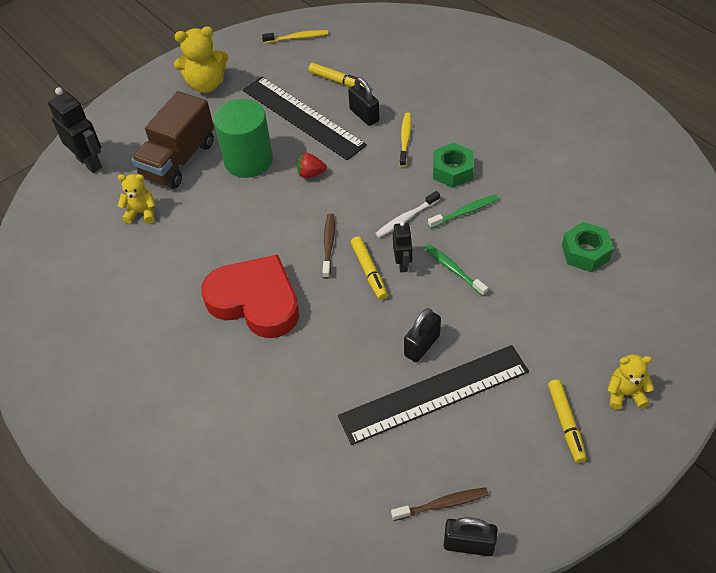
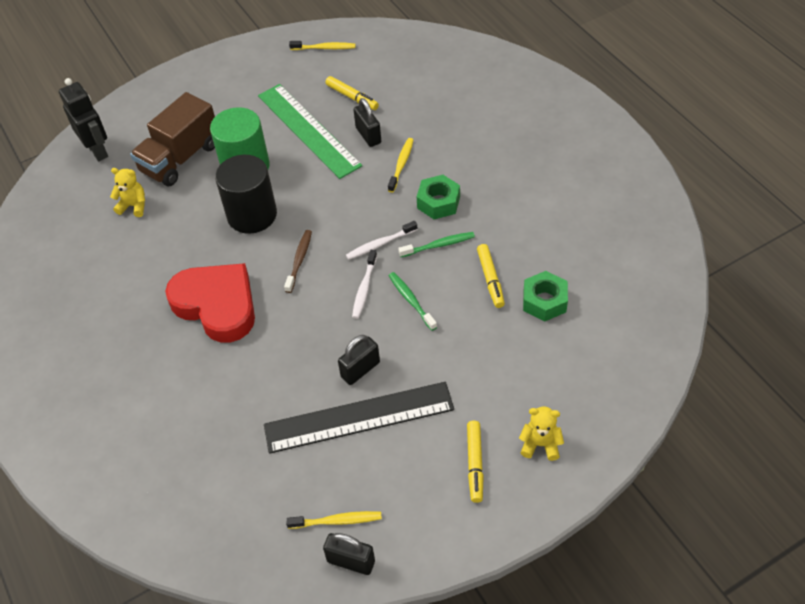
camera: 10 degrees right, 0 degrees up
yellow teddy bear [174,26,228,93] -> none
black ruler [242,76,367,160] -> green ruler [258,84,362,179]
red strawberry [297,153,327,178] -> none
yellow marker [351,236,388,300] -> yellow marker moved to [477,244,505,308]
brown toothbrush [391,487,488,521] -> yellow toothbrush [286,511,382,529]
black robot [393,221,412,272] -> white toothbrush [352,250,377,319]
none -> black cylinder [215,155,277,234]

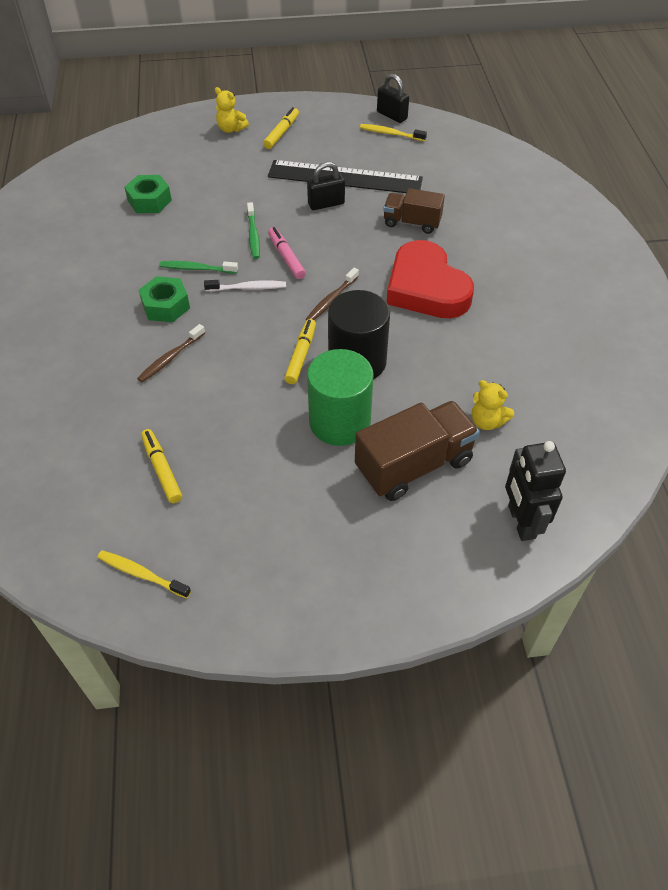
camera: 160 degrees left, 0 degrees up
green ruler [258,84,362,179] -> none
white toothbrush [352,250,377,319] -> pink marker [268,227,306,279]
black padlock [354,98,381,147] -> none
yellow toothbrush [388,138,413,192] -> brown toothbrush [137,324,205,382]
yellow marker [477,244,505,308] -> yellow marker moved to [284,319,316,384]
none -> brown truck [383,188,445,234]

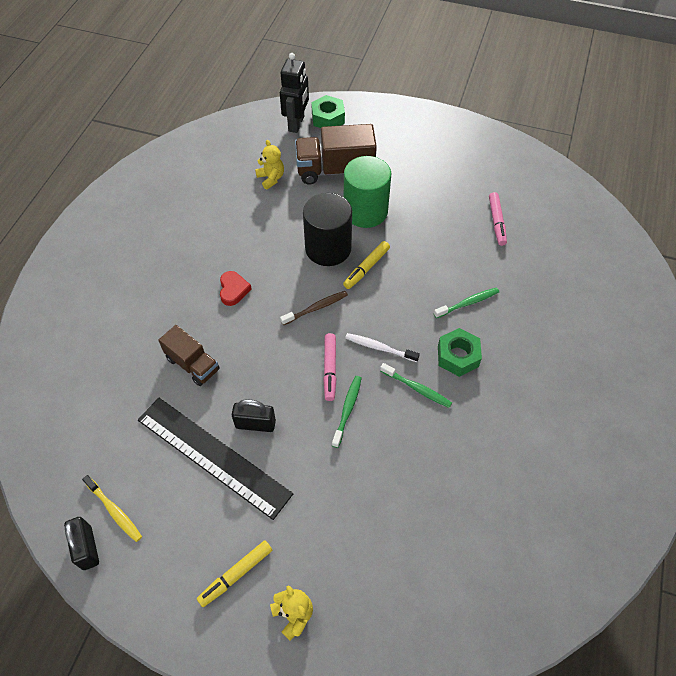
camera: 155 degrees left, 5 degrees up
yellow toothbrush [97,550,191,599] -> none
green nut [124,175,172,213] -> green nut moved to [311,95,345,128]
brown toothbrush [137,324,205,382] -> green toothbrush [434,287,499,318]
yellow marker [141,429,182,503] -> pink marker [489,192,507,246]
red heart [387,240,474,318] -> red heart [220,271,251,306], size x0.43

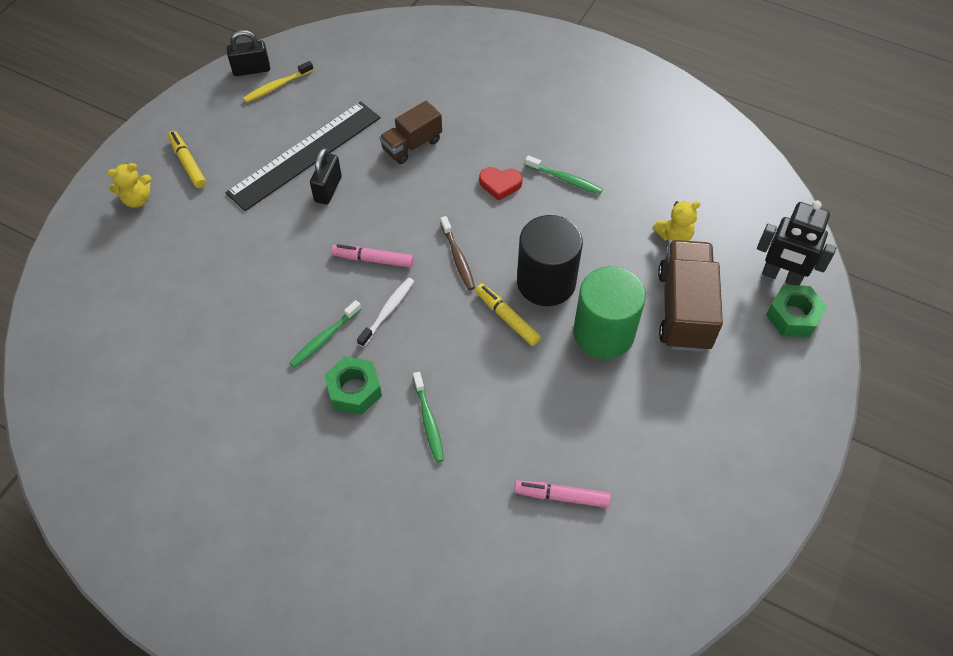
camera: 100 degrees right, 0 degrees up
green toothbrush [332,376,362,448] -> green toothbrush moved to [525,155,603,194]

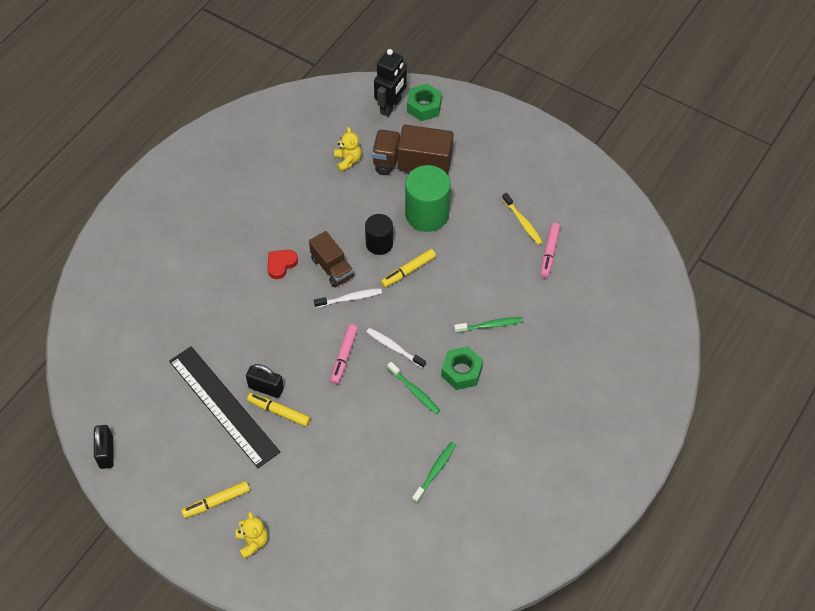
camera: 85 degrees left, 0 degrees up
yellow toothbrush [243,61,313,103] -> yellow toothbrush moved to [502,193,543,245]
brown truck [379,101,442,164] -> brown truck moved to [309,231,354,287]
brown toothbrush [440,216,475,290] -> white toothbrush [314,288,382,308]
red heart [479,167,523,201] -> red heart turned 150 degrees counterclockwise [267,250,298,279]
black cylinder [517,215,583,306] -> black cylinder [365,214,393,255], size x0.62
green toothbrush [525,155,603,194] -> green toothbrush moved to [412,442,456,503]
none -> yellow marker [247,393,311,426]

